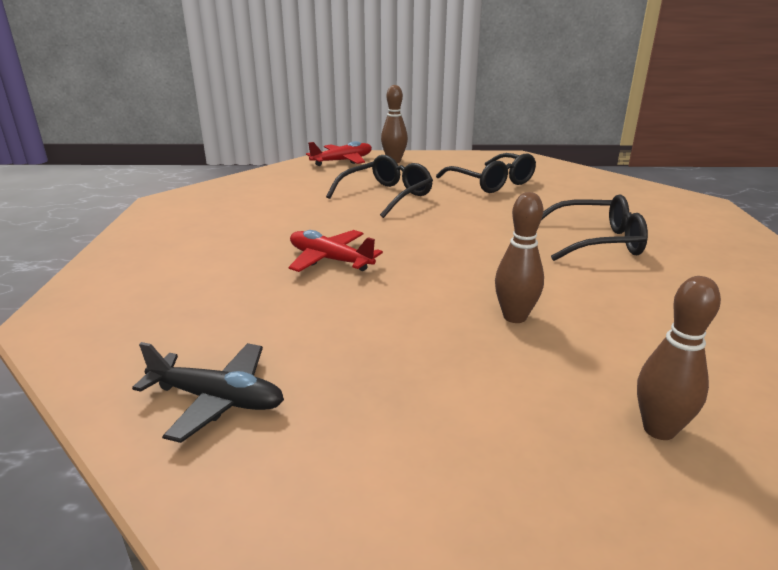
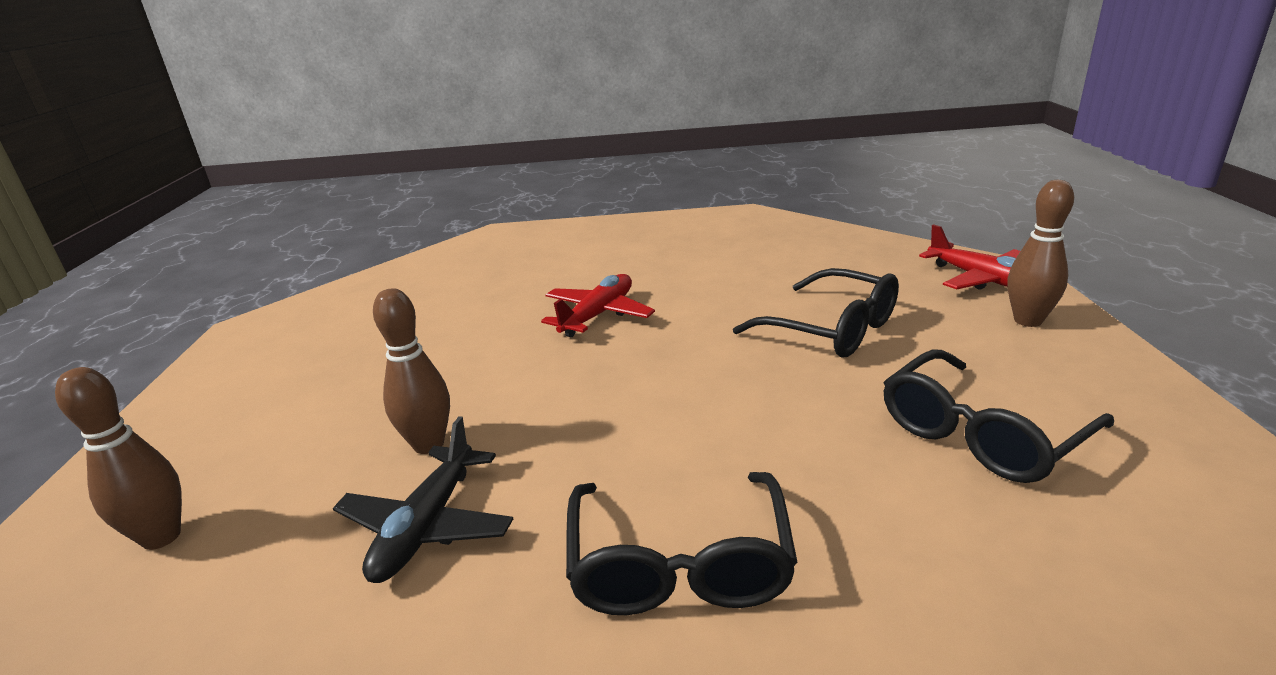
camera: 90 degrees right, 0 degrees up
black plane [132,342,284,443] -> black plane moved to [333,416,513,583]

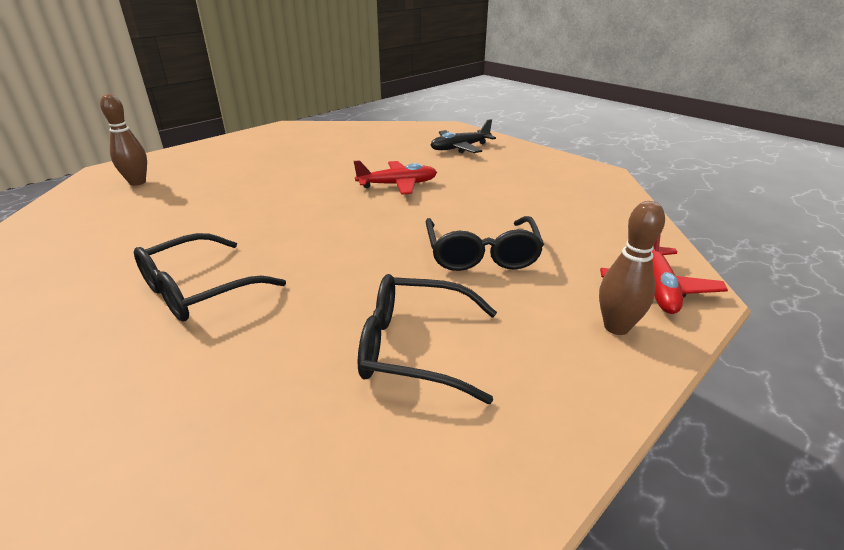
camera: 45 degrees right, 5 degrees up
black plane [333,416,513,583] -> black plane moved to [431,119,496,153]
brown bowling pin [373,288,450,454] -> none

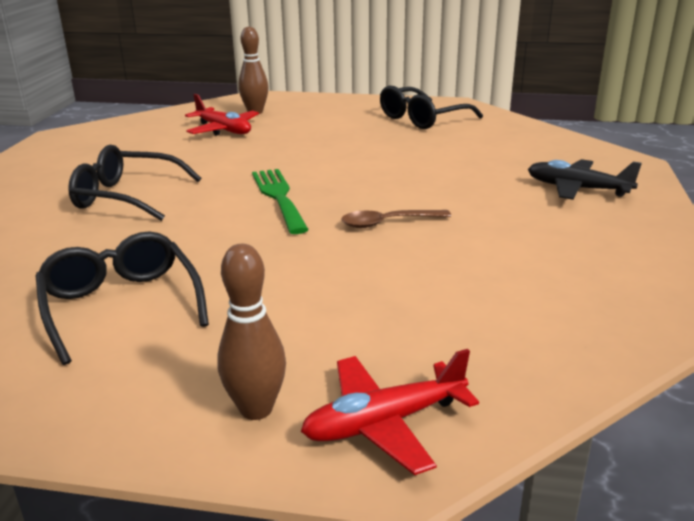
camera: 55 degrees right, 5 degrees down
red plane [354,160,437,195] -> red plane moved to [185,94,259,136]
black glasses [426,216,544,271] -> black glasses moved to [380,86,483,129]
none -> green fork [252,169,309,234]
none -> brown spoon [341,210,451,228]

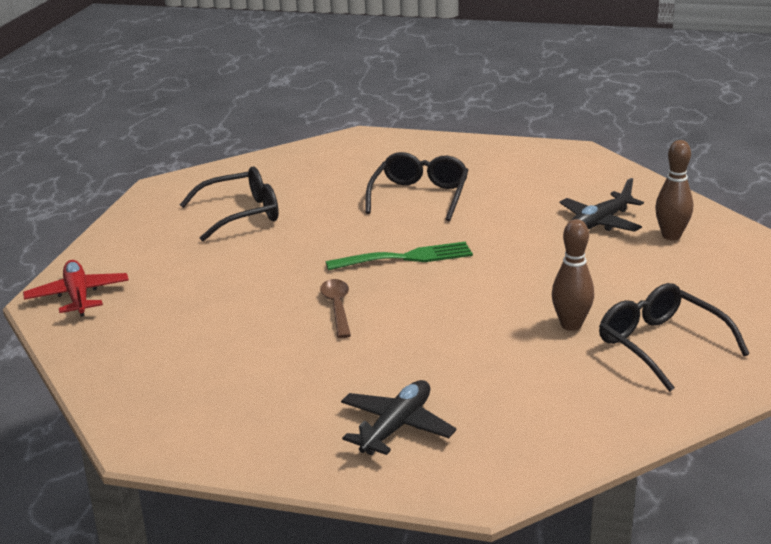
camera: 95 degrees right, 0 degrees up
red plane [185,94,259,136] -> black plane [560,178,644,232]
brown bowling pin [217,244,286,420] -> brown bowling pin moved to [552,219,594,331]

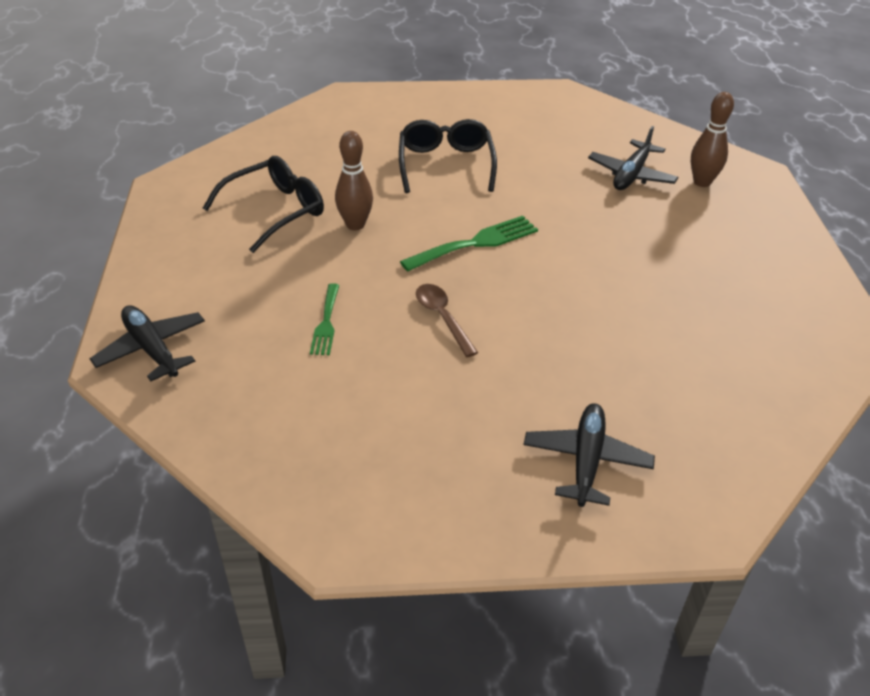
camera: 20 degrees left, 15 degrees up
red plane [23,260,129,317] -> black plane [89,305,205,381]
brown bowling pin [552,219,594,331] -> brown bowling pin moved to [335,131,373,230]
black glasses [599,283,749,392] -> none
none -> green fork [310,283,339,355]

